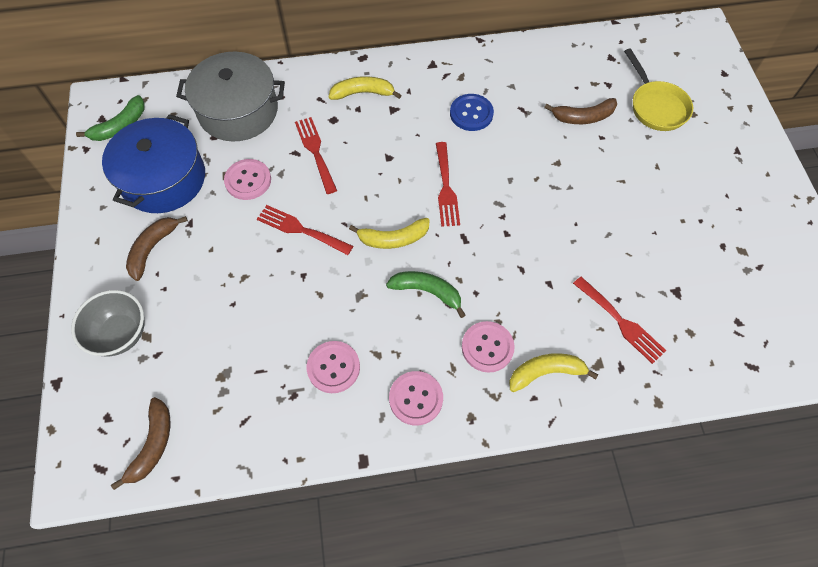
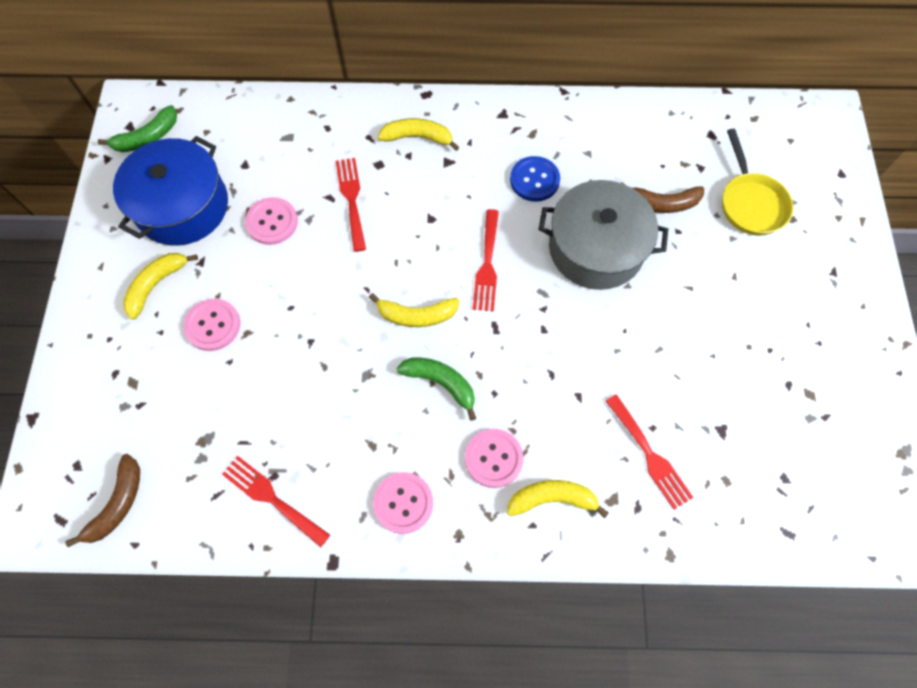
camera: 10 degrees right, 5 degrees up
grey bowl [71,290,145,356] -> none
brown banana [126,216,188,281] -> yellow banana [123,253,198,320]
grey pot [176,52,285,142] -> grey pot moved to [539,180,668,290]
red fork [257,205,353,255] -> red fork moved to [222,456,330,547]
pink button [307,341,360,393] -> pink button moved to [184,299,240,351]

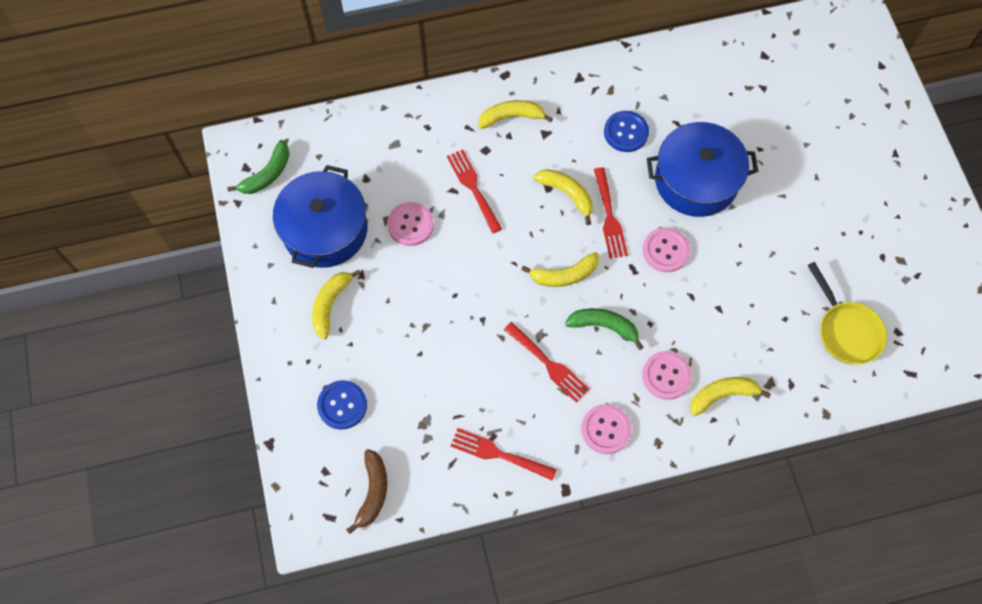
camera: 15 degrees left, 0 degrees up
pink button [184,299,240,351] -> pink button moved to [643,227,690,272]
grey pot [539,180,668,290] -> blue pot [647,122,758,217]
red fork [606,394,694,510] -> red fork moved to [504,322,590,403]
brown banana [621,182,704,213] -> none
yellow pan [722,129,793,236] -> yellow pan moved to [807,262,887,365]
none -> blue button [317,380,367,430]
none -> yellow banana [533,169,593,225]

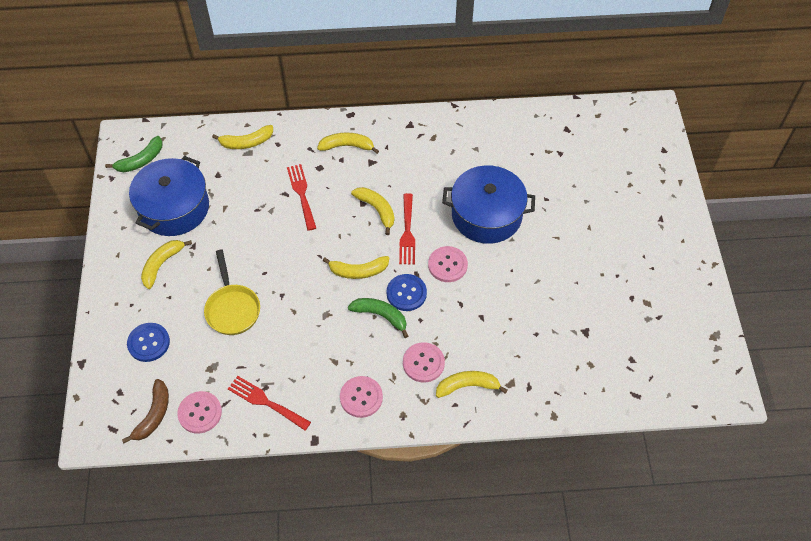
camera: 10 degrees right, 10 degrees down
pink button [387,202,434,246] -> pink button moved to [177,391,222,434]
red fork [504,322,590,403] -> none
blue button [604,111,649,152] -> blue button moved to [387,274,427,311]
yellow pan [807,262,887,365] -> yellow pan moved to [204,250,260,335]
none -> yellow banana [212,125,273,149]

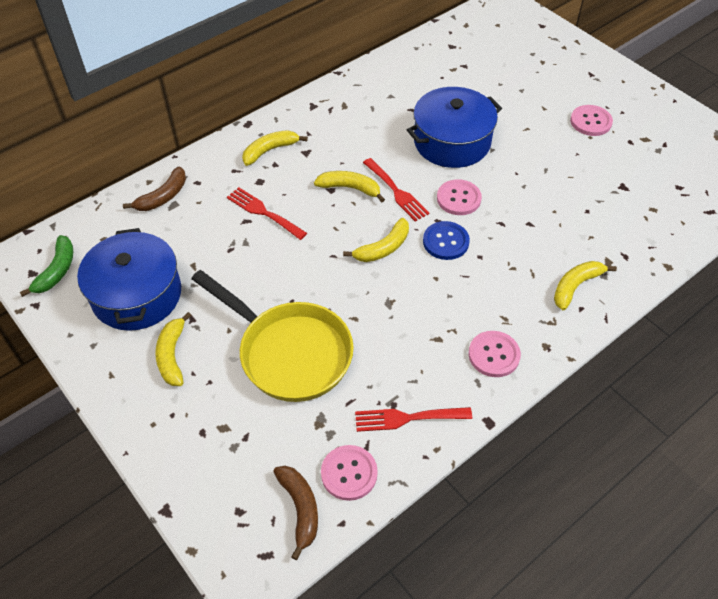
camera: 35 degrees left, 5 degrees down
blue button [127,323,170,362] -> none
yellow pan [204,250,260,335] -> yellow pan [191,270,354,402], size x1.60
yellow banana [212,125,273,149] -> brown banana [123,166,186,211]
green banana [348,298,408,338] -> none
pink button [403,342,445,382] -> pink button moved to [570,105,613,136]

